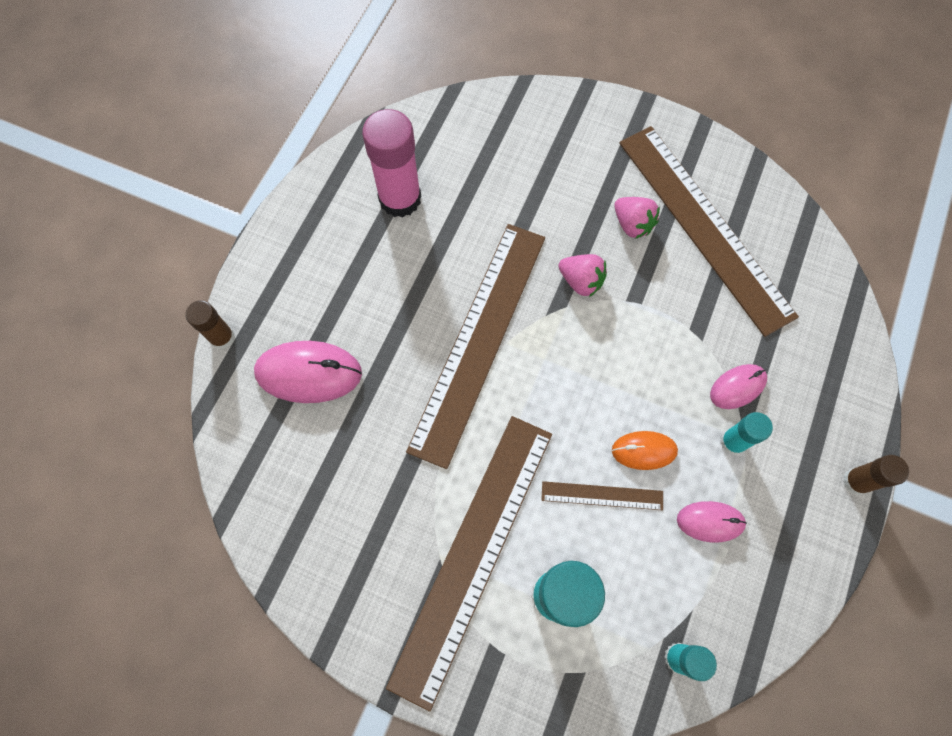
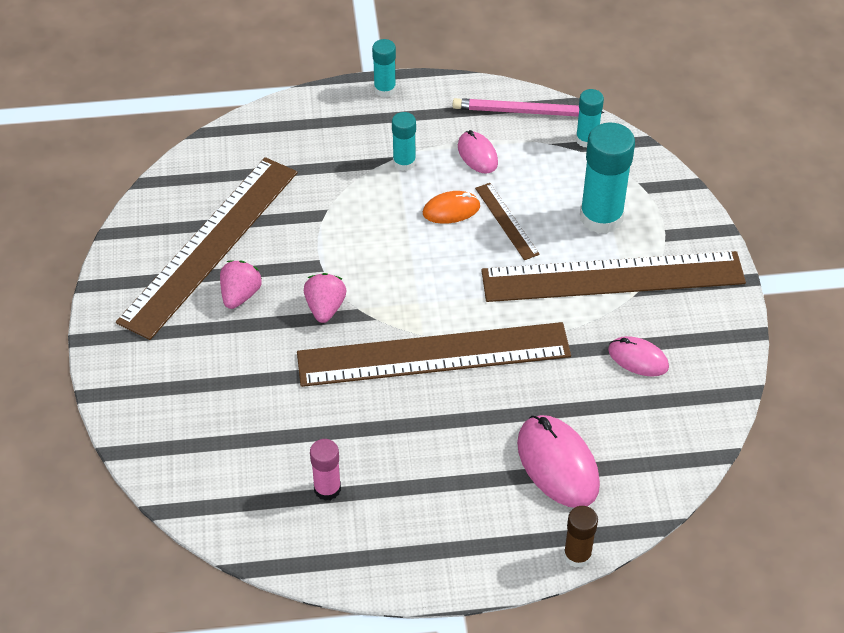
camera: 120 degrees left, 20 degrees down
pink glue stick [362,109,421,218] -> pink glue stick [310,439,341,501], size x0.55
orange mouse [612,431,678,470] -> orange mouse turned 75 degrees counterclockwise [423,191,480,224]
pink mouse [710,364,767,409] -> pink mouse moved to [608,336,669,377]
brown glue stick [843,455,909,495] -> turquoise glue stick [372,39,396,97]
none -> pink pencil [452,98,604,117]

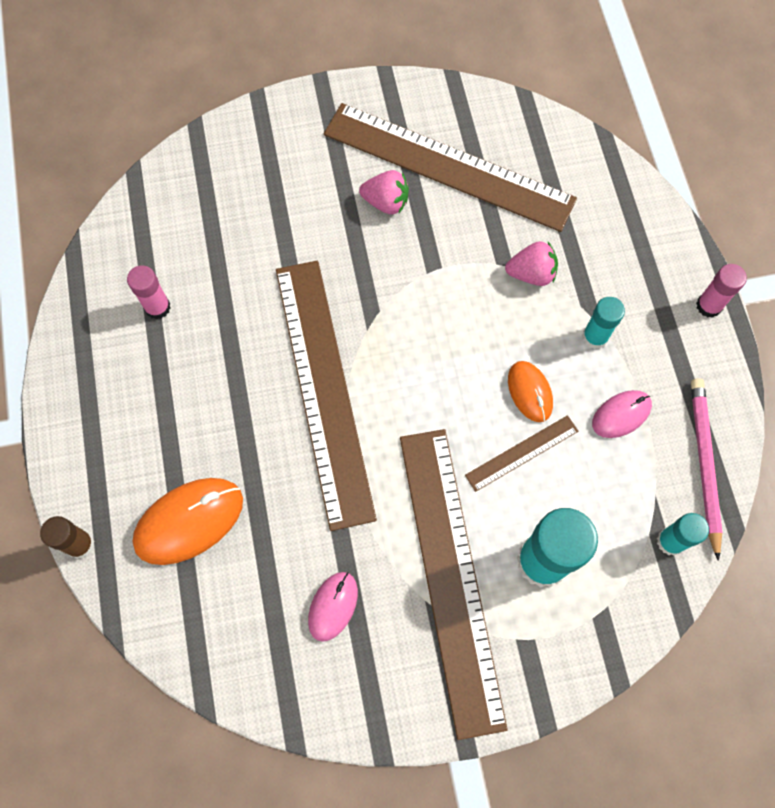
camera: 85 degrees right, 20 degrees up
pink strawberry [304,273,346,323] -> pink strawberry moved to [505,241,558,286]
turquoise glue stick [372,39,396,97] -> pink glue stick [696,264,747,318]
pink mouse [517,415,600,508] -> orange mouse [133,478,243,565]

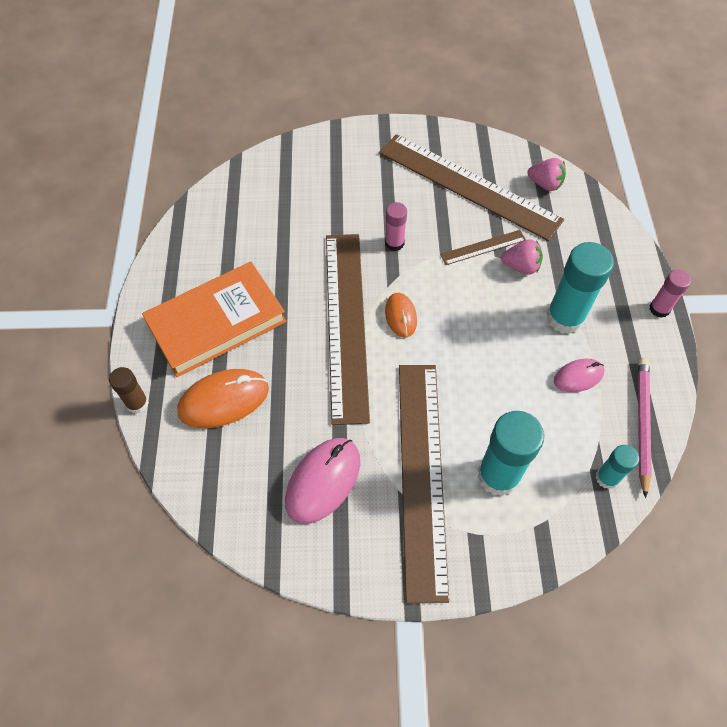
camera: 10 degrees right, 10 degrees down
pink glue stick [127,265,171,319] -> pink glue stick moved to [385,202,407,251]
pink mouse [308,572,358,642] -> pink mouse [285,438,360,524], size x1.69
pink strawberry [359,170,409,215] -> pink strawberry moved to [527,158,566,191]
brown ruler [465,415,578,492] -> brown ruler moved to [440,230,526,265]
orange mouse [508,361,553,422] -> orange mouse moved to [385,293,417,338]
turquoise glue stick [582,297,625,349] -> turquoise glue stick [546,242,614,334], size x1.83
none -> orange book [142,262,286,377]

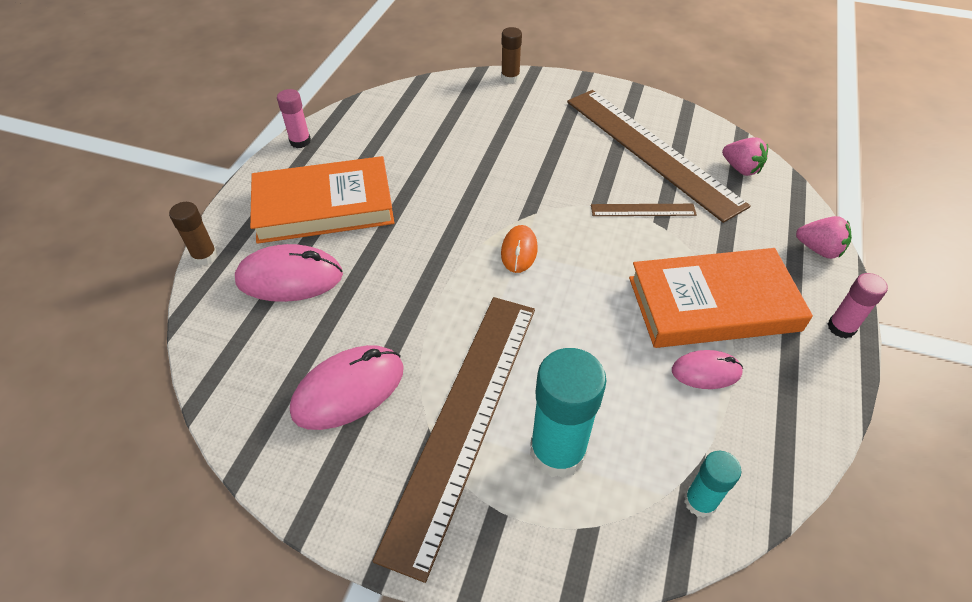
camera: 20 degrees right, 10 degrees down
orange mouse [177,369,269,428] -> pink mouse [235,244,343,302]
brown ruler [326,234,370,425] -> none
pink glue stick [385,202,407,251] -> pink glue stick moved to [277,89,311,148]
pink strawberry [501,239,543,274] -> pink strawberry moved to [796,216,852,259]
turquoise glue stick [546,242,614,334] -> orange book [629,248,813,348]
pink pencil [638,358,652,498] -> none
none -> brown glue stick [501,27,522,83]

